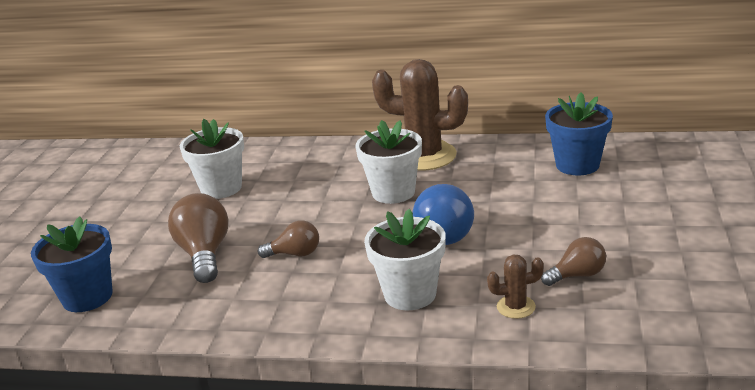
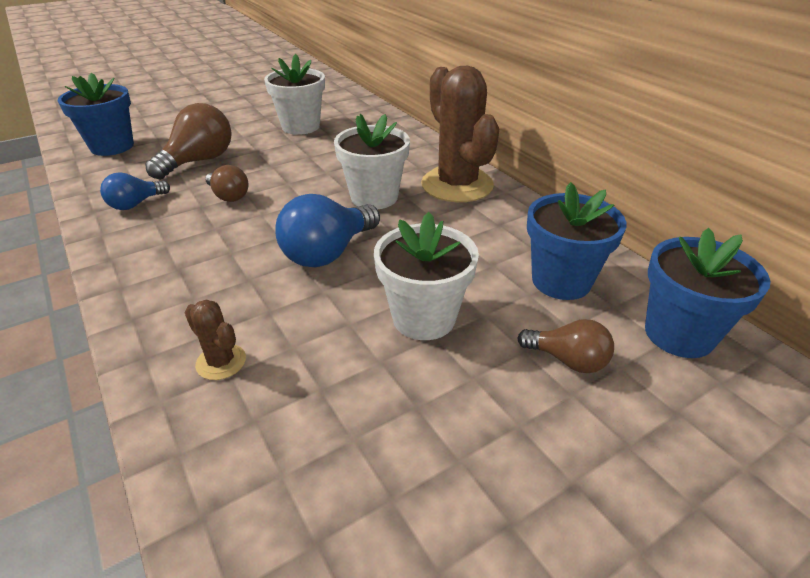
camera: 45 degrees right, 10 degrees up
white flower pot [364,209,446,310] -> white flower pot moved to [374,212,479,340]
brown light bulb [541,237,606,286] -> brown light bulb moved to [517,319,614,373]
none -> blue light bulb [100,172,170,210]
none -> blue flower pot [645,228,770,358]

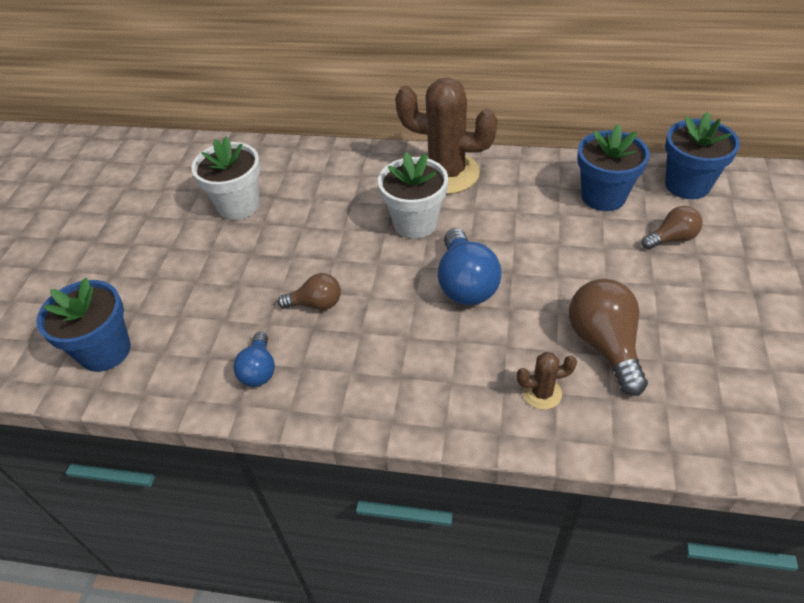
camera: 45 degrees left, 10 degrees up
brown light bulb [145,103,232,180] -> brown light bulb moved to [569,279,648,396]
white flower pot [374,212,479,340] -> none

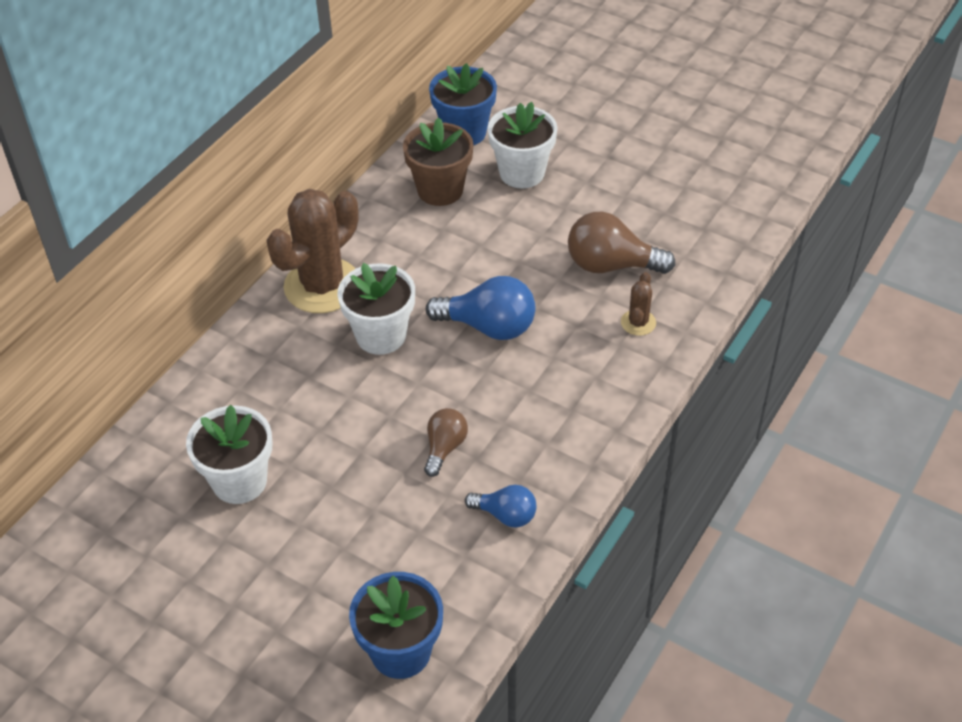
camera: 70 degrees left, 0 degrees up
blue flower pot [577,124,650,211] -> brown flower pot [403,117,474,206]
brown light bulb [642,206,703,250] -> white flower pot [488,102,558,188]

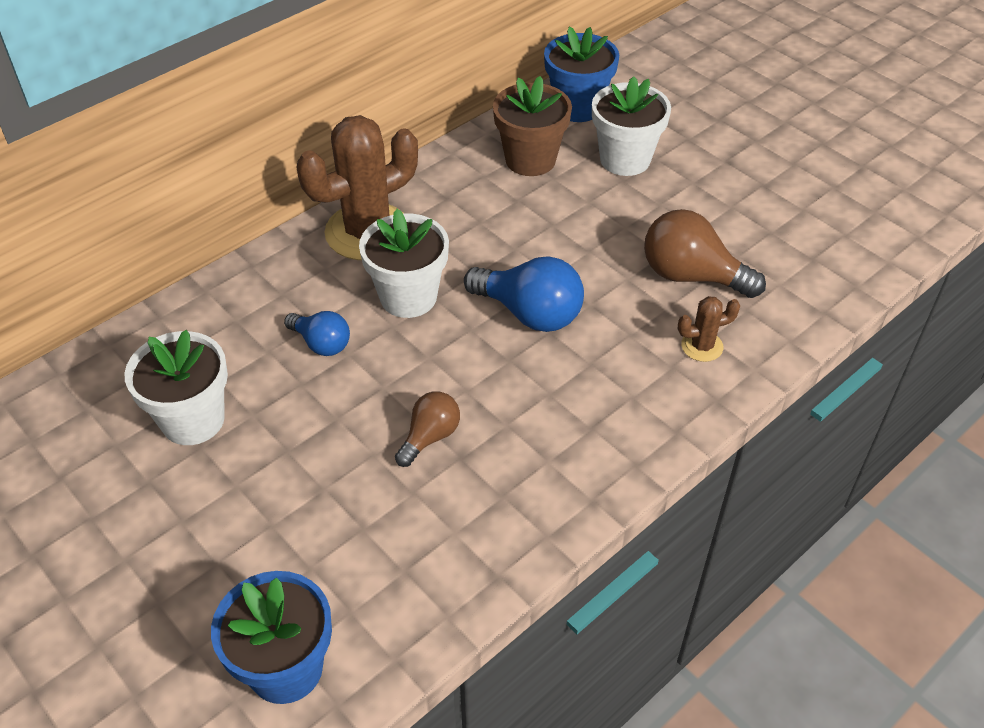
camera: 15 degrees right, 0 degrees up
blue light bulb [465,485,536,528] -> blue light bulb moved to [284,311,350,356]
brown cactus [621,272,656,336] -> brown cactus turned 45 degrees clockwise [678,296,740,362]

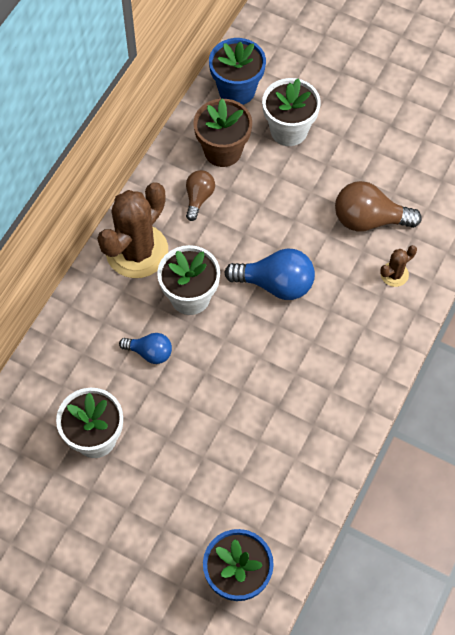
camera: 20 degrees left, 15 degrees up
brown light bulb [395,392,460,467] -> brown light bulb moved to [186,170,215,221]

